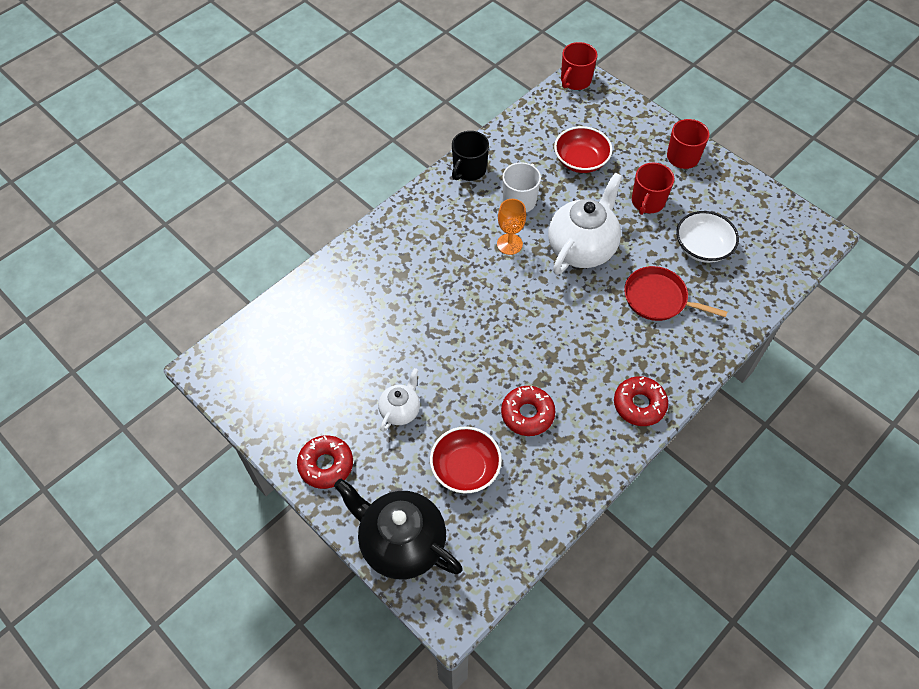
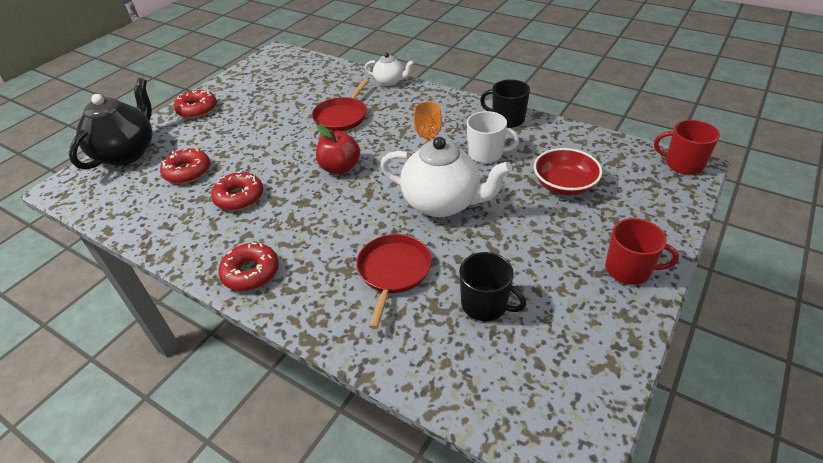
camera: 80 degrees right, 15 degrees down
white teapot [378,368,420,432] -> white teapot moved to [365,53,414,86]
red bowl [430,426,502,493] -> red donut [160,148,210,184]
red mug [632,163,674,215] -> none
white bowl [676,211,739,263] -> black mug [459,252,526,321]
none -> red pan [312,78,369,131]
none -> red apple [316,125,360,174]

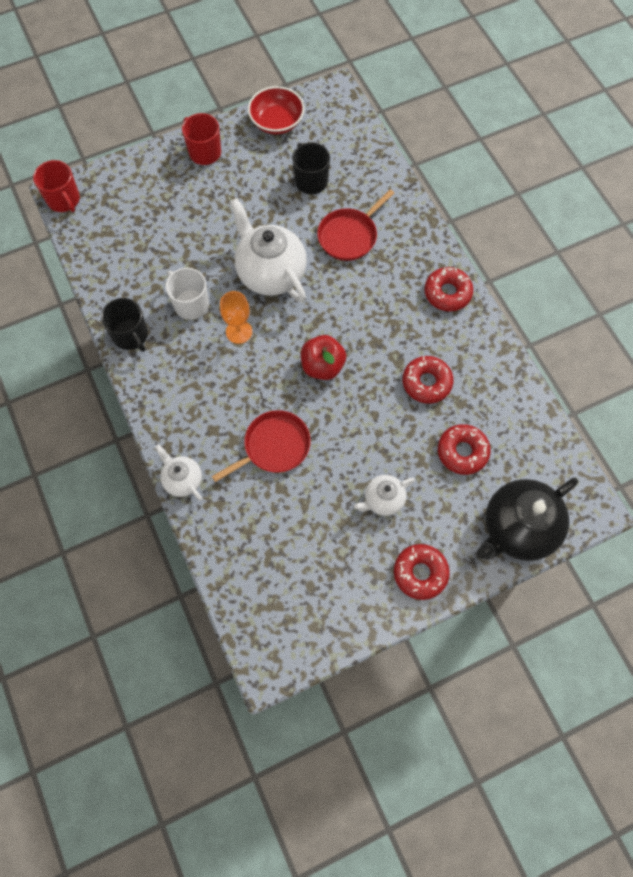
camera: 150 degrees left, 25 degrees up
red bowl [534,148,603,196] -> red bowl moved to [248,86,305,135]
none -> white teapot [354,475,415,516]

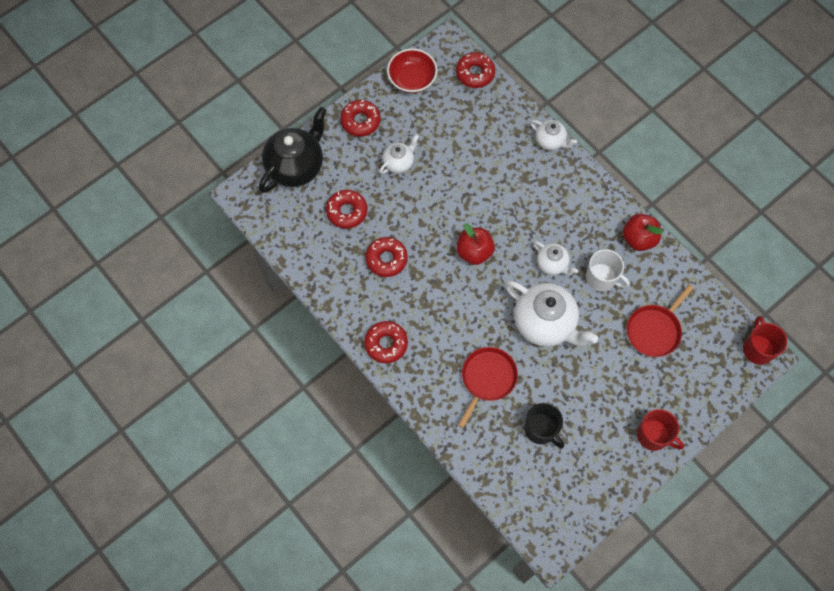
camera: 165 degrees right, 0 degrees up
red mug [33,160,80,212] -> red mug turned 45 degrees clockwise [743,316,787,365]
black mug [101,298,148,352] -> red apple [623,214,663,251]
red pan [212,410,311,482] -> red pan moved to [627,284,694,357]
orange goblet [220,291,252,344] -> white teapot [533,241,578,275]
red bowl [248,86,305,135] -> red bowl moved to [387,49,437,93]
none -> red donut [456,52,495,88]

